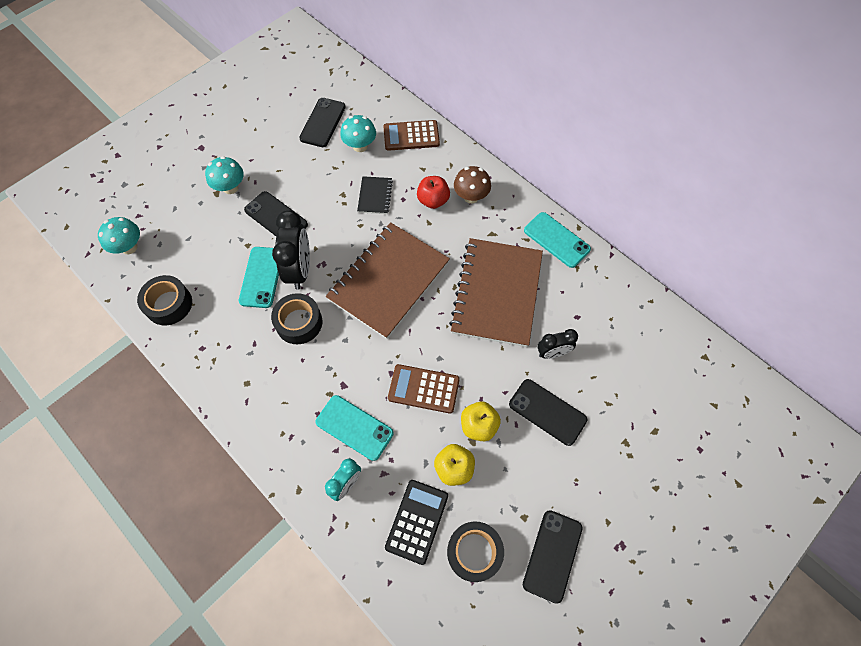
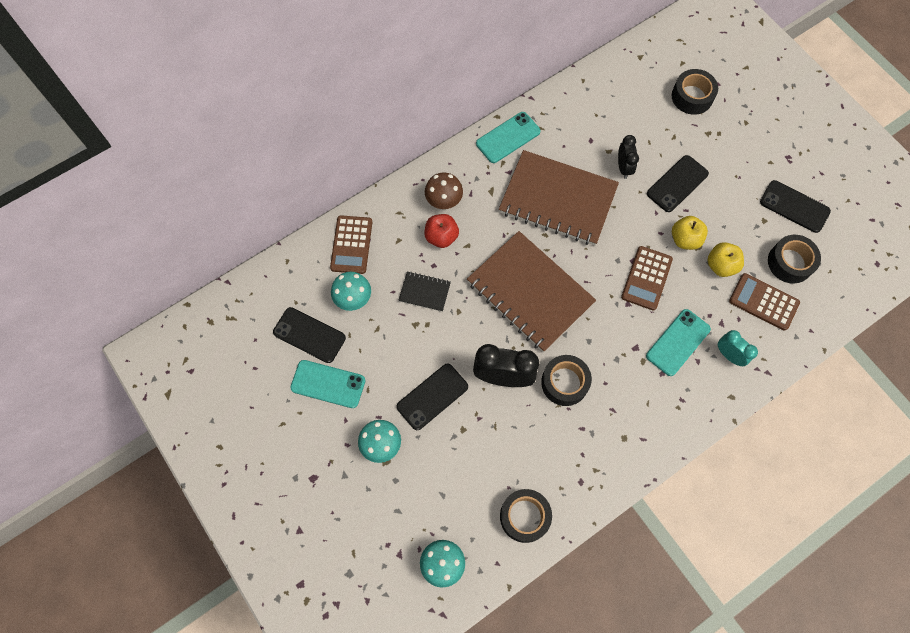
camera: 80 degrees left, 5 degrees up
turquoise phone [239,247,279,308] -> turquoise phone moved to [290,360,365,408]
black calculator [385,480,448,565] -> brown calculator [729,273,800,331]
none -> black tape [672,69,718,115]

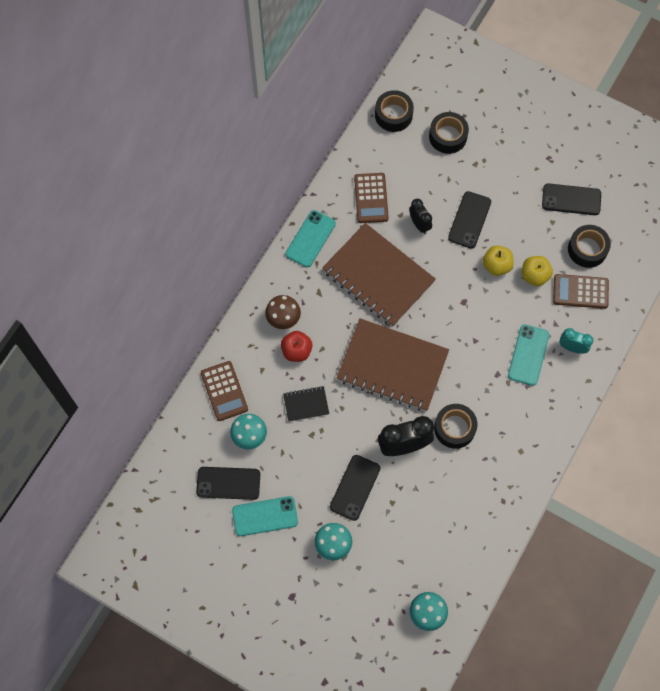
camera: 25 degrees left, 0 degrees up
brown notebook [499,150,619,246] -> brown notebook turned 45 degrees clockwise [322,223,436,327]
black tape [500,489,552,543] -> black tape moved to [375,90,414,132]
brown calculator [621,246,673,310] -> brown calculator moved to [354,173,389,223]

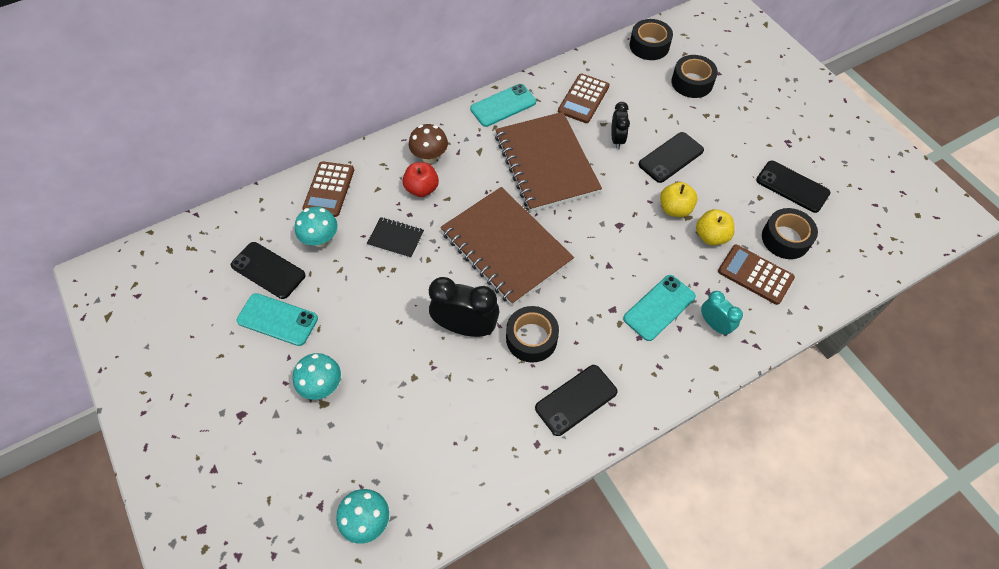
camera: 30 degrees right, 10 degrees down
black phone [330,455,380,521] -> black phone moved to [535,365,618,436]

